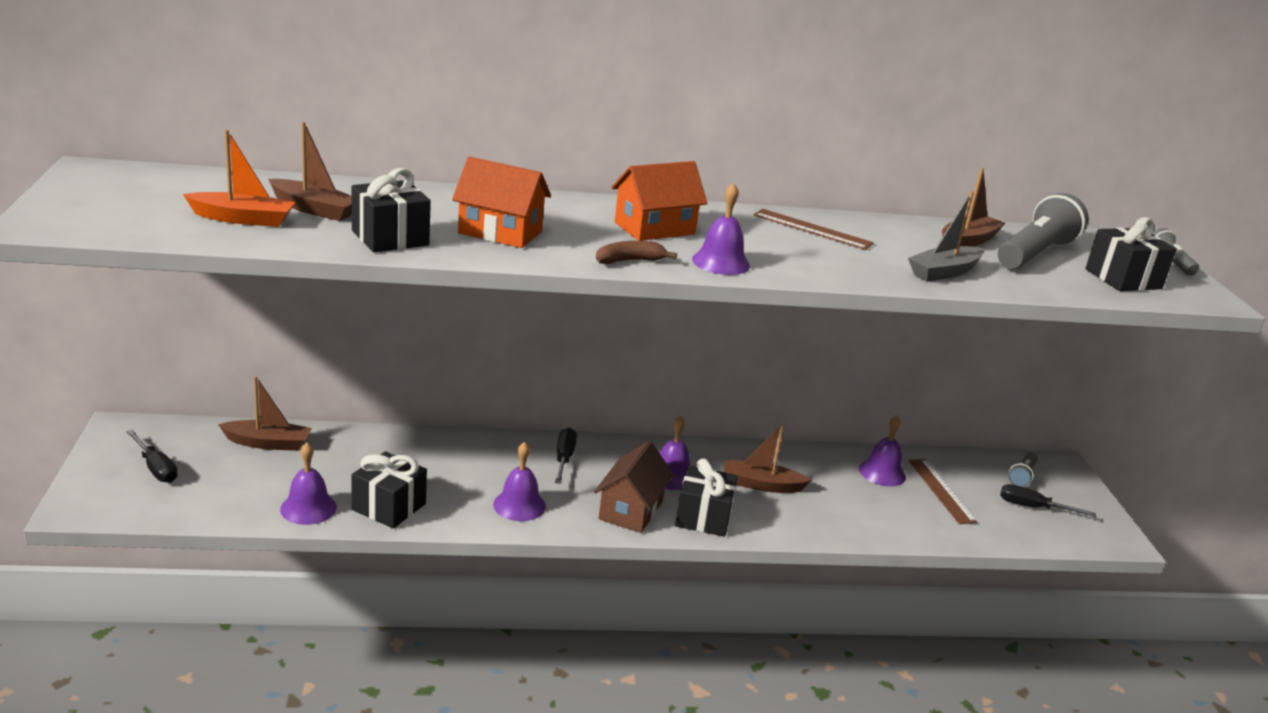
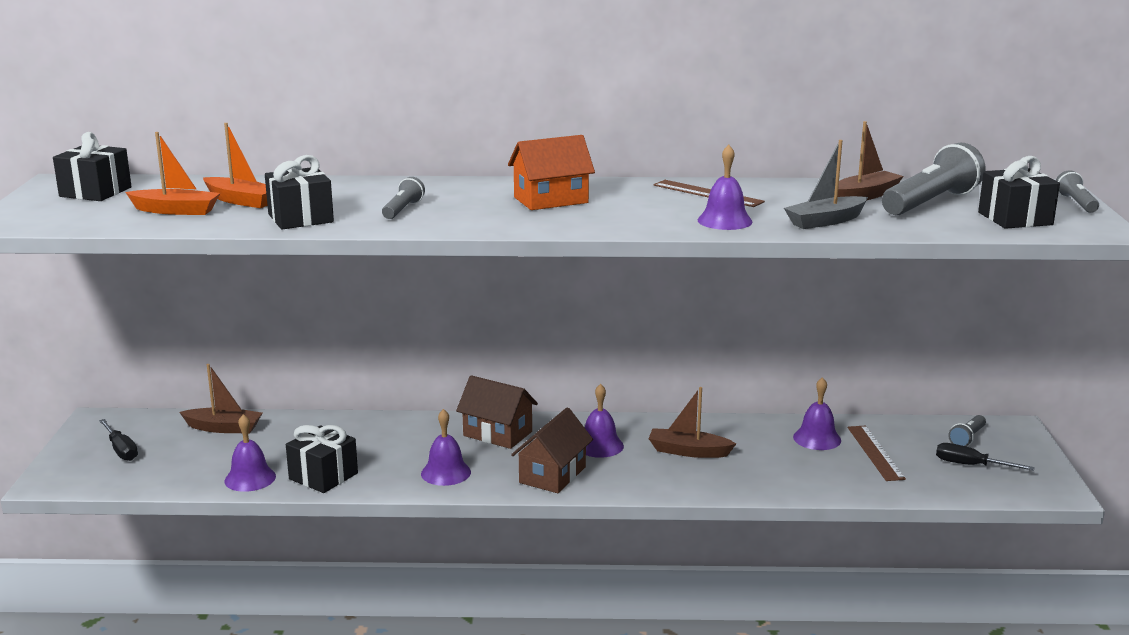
camera: 10 degrees right, 5 degrees down
brown boat [269,122,352,221] -> orange boat [203,123,268,208]
orange house [452,157,551,248] -> grey flashlight [382,177,425,219]
black screwdriver [555,428,577,484] -> brown house [456,375,538,449]
brown banana [596,241,677,264] -> none
black gift [675,458,737,537] -> black gift moved to [53,132,132,201]
purple bell [692,183,750,275] -> purple bell moved to [698,145,753,230]

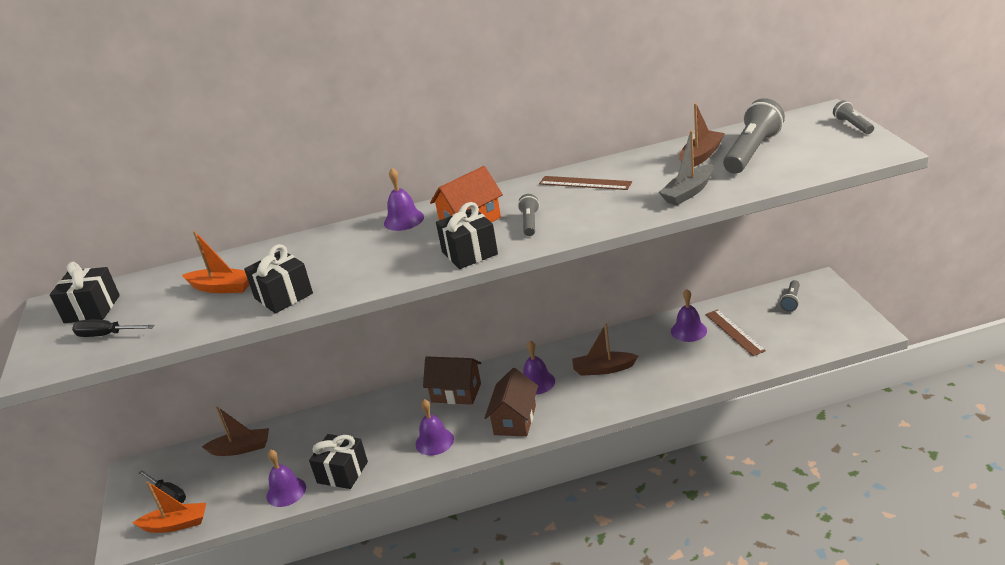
camera: 10 degrees left, 10 degrees up
orange boat [125,132,220,215] -> orange boat moved to [133,481,206,533]
grey flashlight [382,177,425,219] -> grey flashlight moved to [518,194,539,236]
purple bell [698,145,753,230] -> purple bell moved to [384,168,424,231]
black screwdriver [936,443,1035,471] -> black screwdriver moved to [72,320,155,337]
black gift [978,156,1060,229] -> black gift moved to [436,202,498,269]

